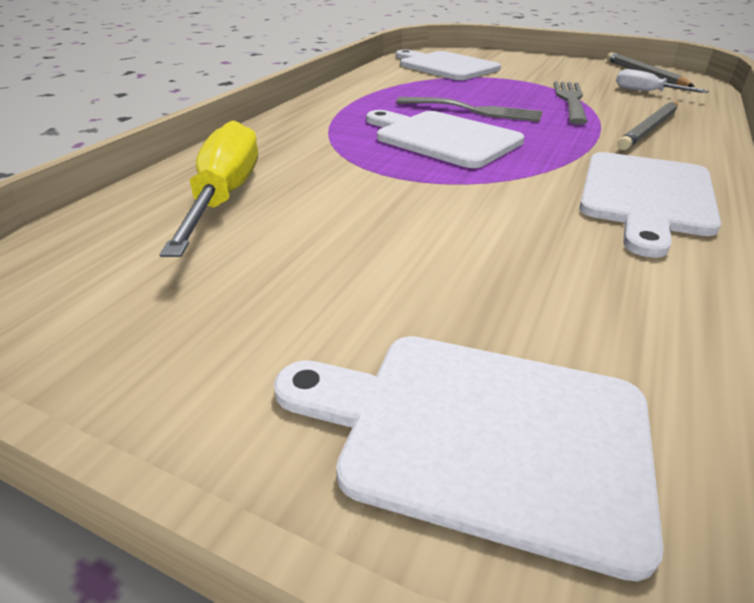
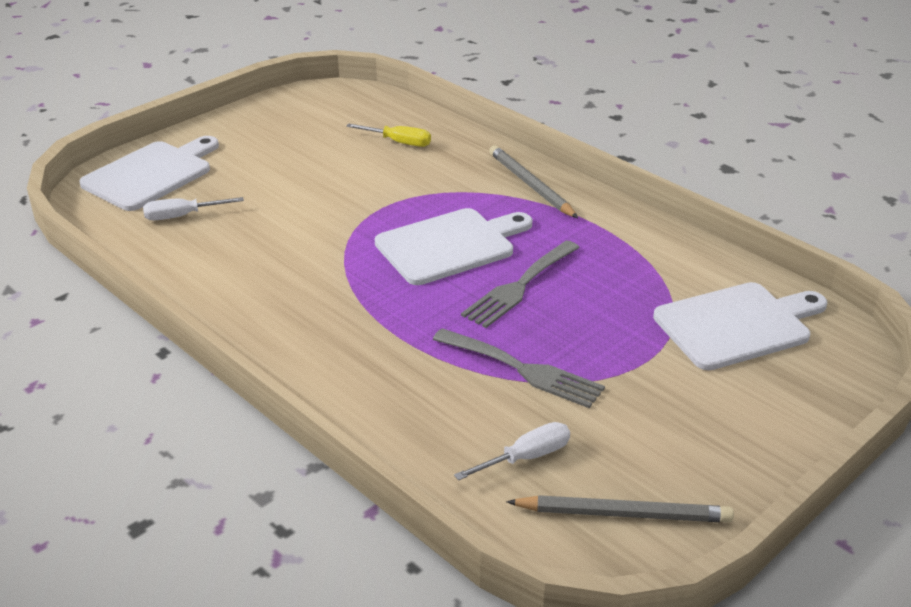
camera: 110 degrees right, 0 degrees up
yellow screwdriver [160,120,258,257] -> yellow screwdriver [346,124,431,147], size x0.54
white cutting board [579,152,721,258] -> none
grey pencil [617,102,678,150] -> grey pencil moved to [489,145,578,218]
none -> white screwdriver [143,197,244,220]

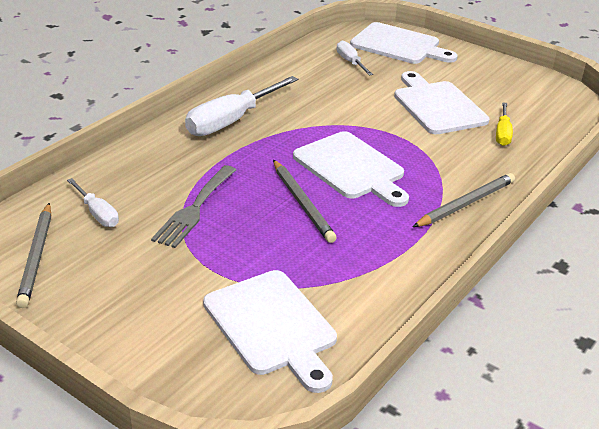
camera: 80 degrees right, 0 degrees up
grey fork [461,240,580,328] -> grey pencil [273,160,337,243]
none -> white screwdriver [185,76,298,136]
none -> white cutting board [394,71,489,134]

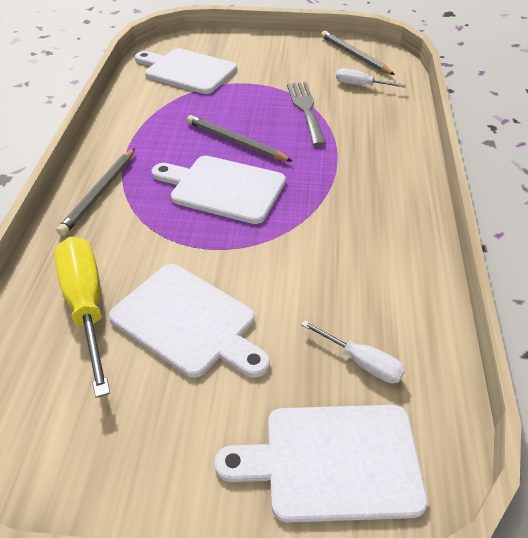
camera: 150 degrees right, 10 degrees up
white screwdriver [185,76,298,136] -> none
yellow screwdriver [496,102,513,146] -> yellow screwdriver [54,237,110,398], size x1.86

